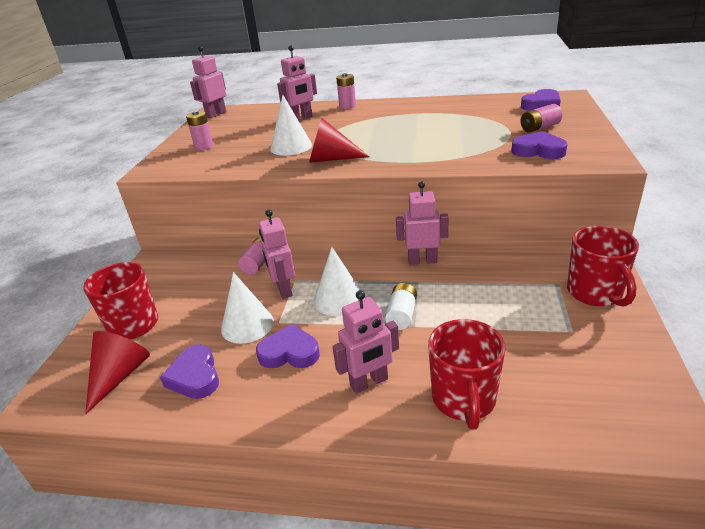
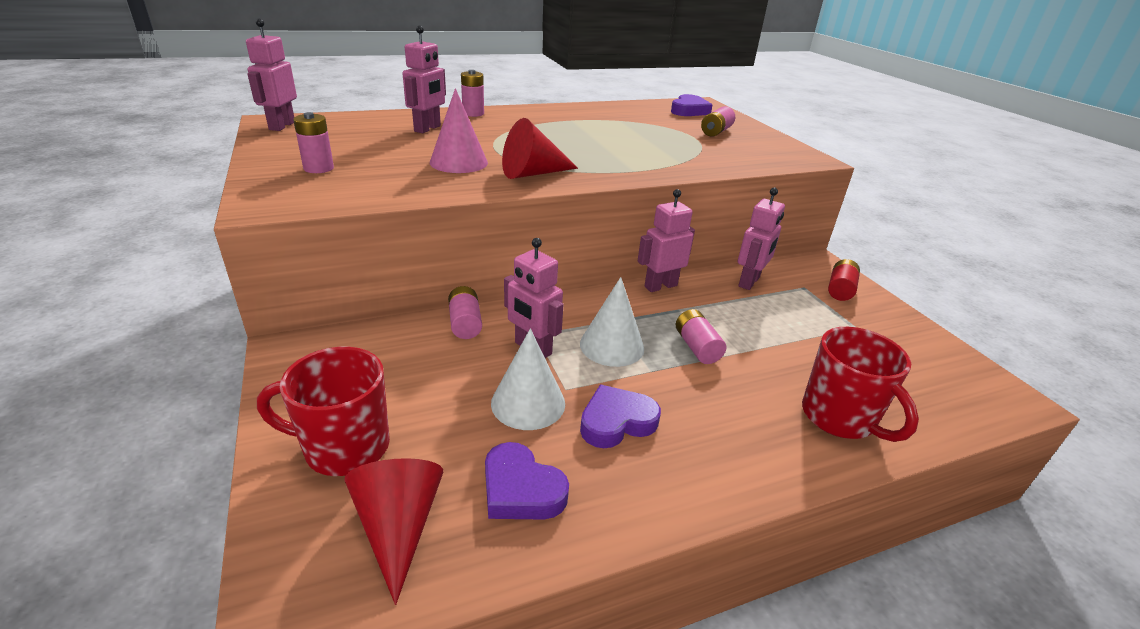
camera: 35 degrees left, 0 degrees up
white cone [270,95,312,156] -> pink cone [430,88,488,173]
pink robot [332,290,399,394] -> pink robot moved to [738,188,785,290]
white battery [385,283,417,330] -> pink battery [676,309,726,364]
purple heart [511,131,568,159] -> none
red mug [567,226,639,307] -> red battery [828,259,860,301]

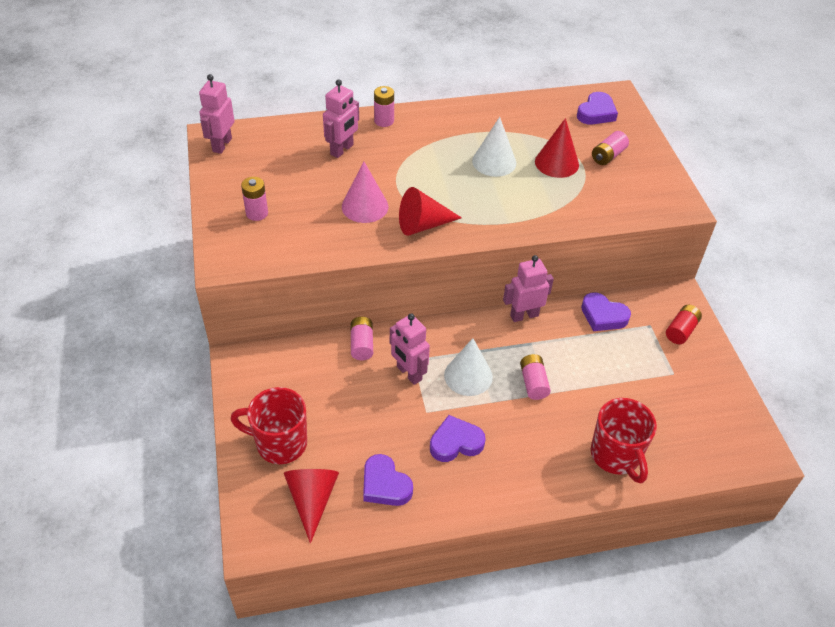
camera: 10 degrees right, 15 degrees up
white cone [491,328,565,430] -> white cone moved to [472,117,516,177]
pink robot [738,188,785,290] -> purple heart [581,293,631,331]
none -> red cone [535,118,579,178]

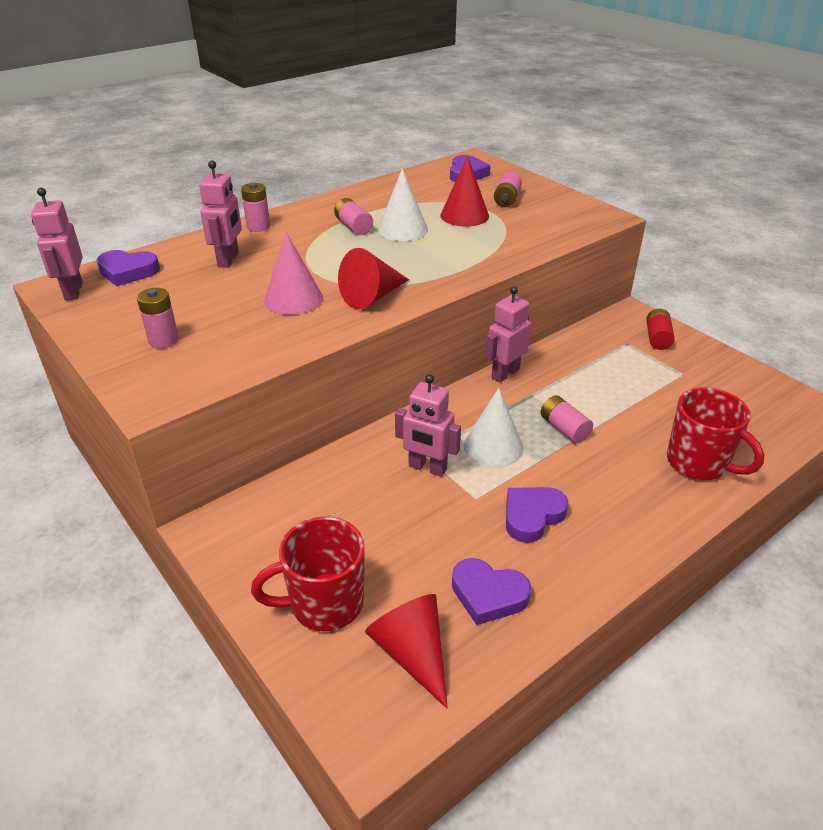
camera: 25 degrees left, 10 degrees down
pink battery [351,317,373,360] -> pink battery moved to [334,198,373,235]
purple heart [581,293,631,331] -> purple heart moved to [97,250,160,286]

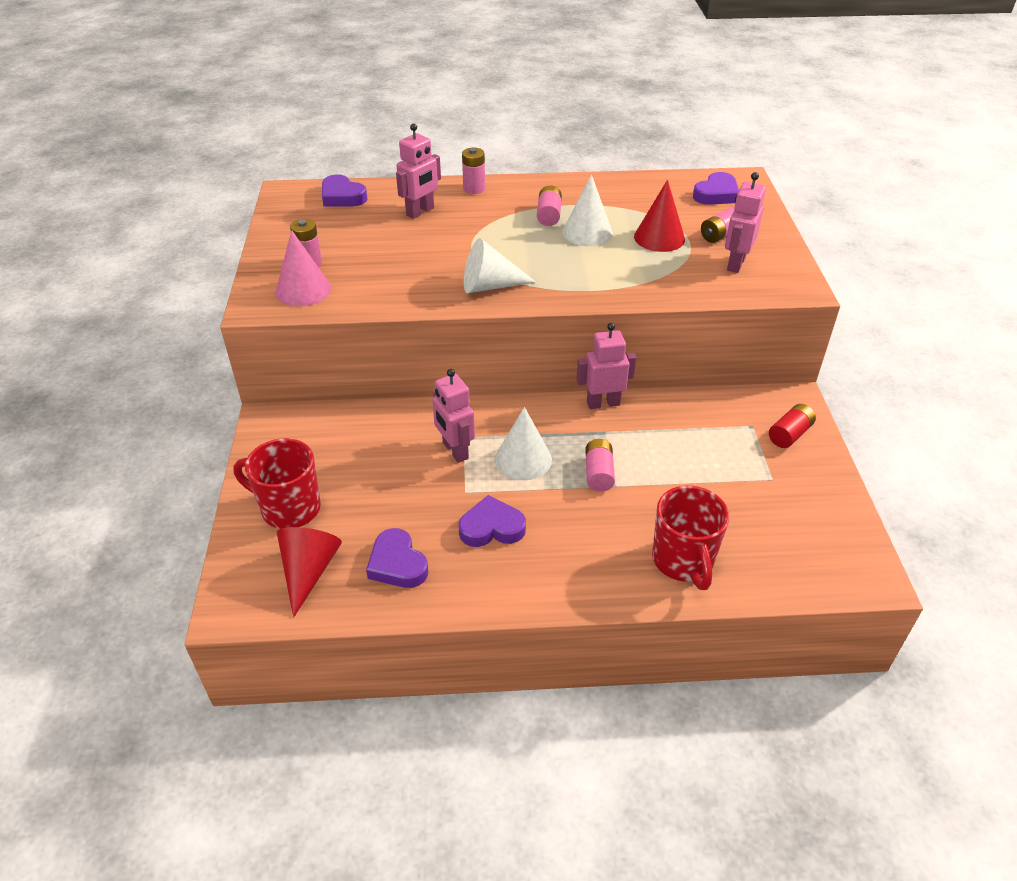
camera: 35 degrees right, 5 degrees up
pink robot [31,188,83,300] -> pink robot moved to [725,172,766,273]
pink cone [264,232,323,315] -> pink cone moved to [276,230,331,306]
red cone [338,248,409,309] -> white cone [464,238,536,293]

